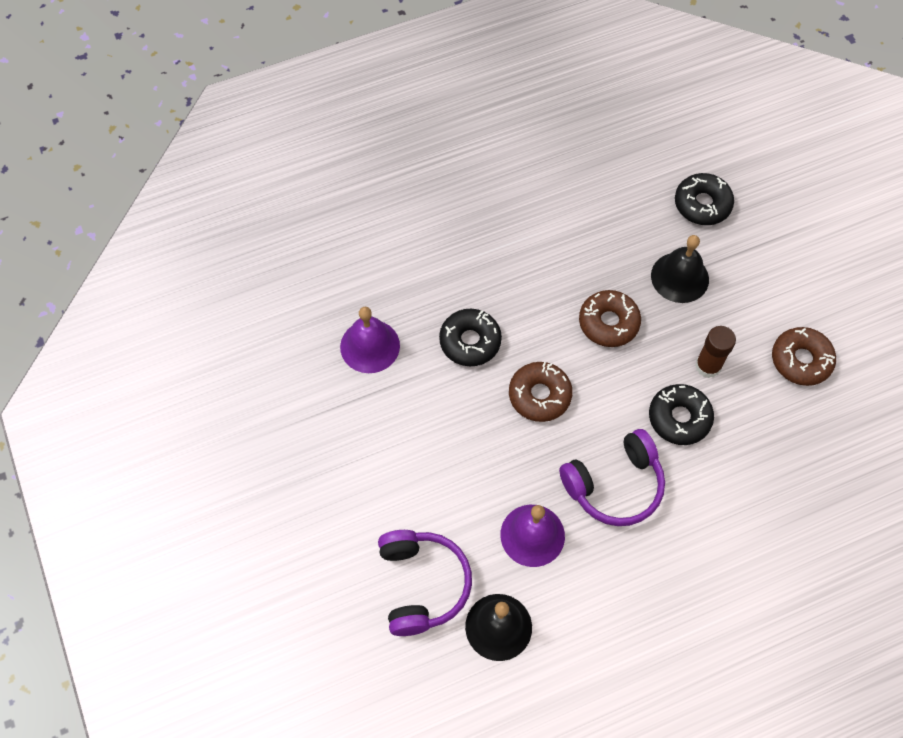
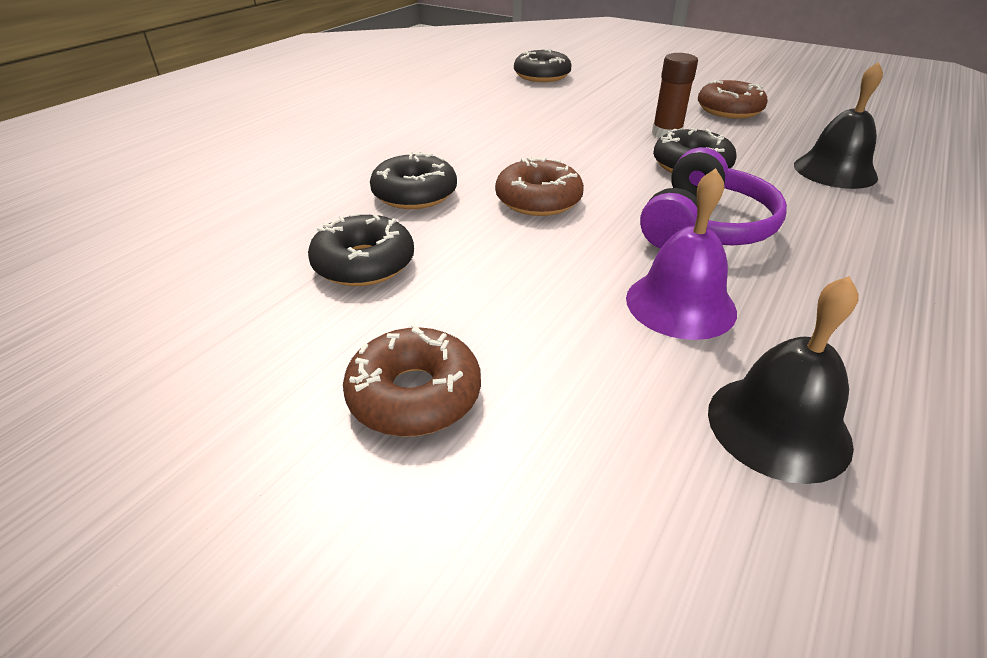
camera: 35 degrees left, 25 degrees down
purple bell [340,307,400,373] -> none
purple headphones [378,530,472,636] -> none
brown donut [579,290,641,347] -> brown donut moved to [343,324,481,437]
black bell [651,235,709,303] -> black bell moved to [794,62,883,189]
none -> black donut [308,213,414,286]

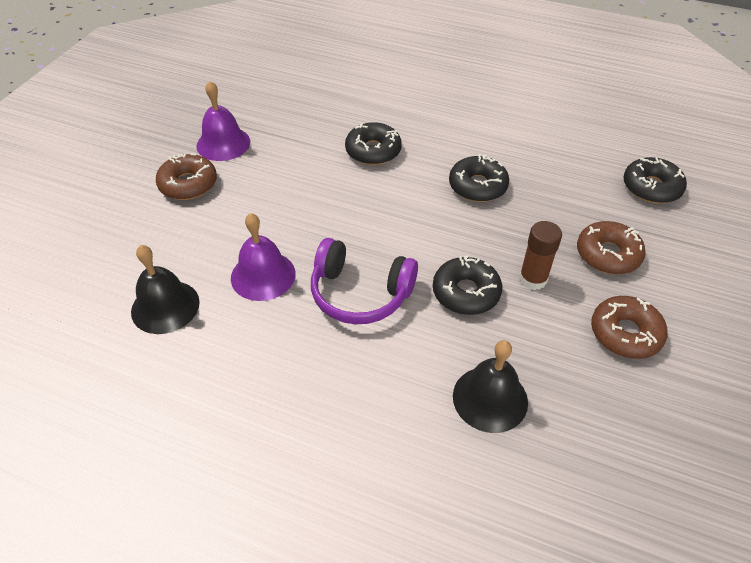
camera: 80 degrees right, 10 degrees up
black donut [308,213,414,286] -> black donut moved to [449,154,509,202]
brown donut [495,157,584,216] -> brown donut moved to [577,221,646,274]
none -> purple bell [196,81,250,161]

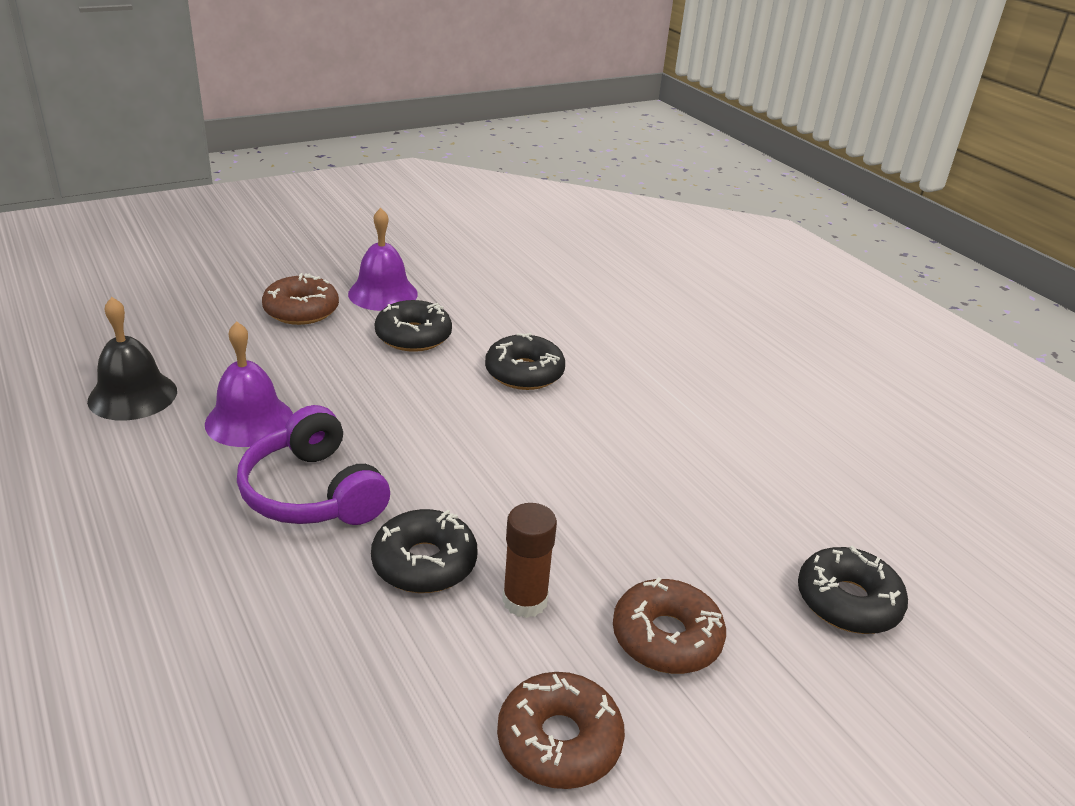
camera: 35 degrees right, 15 degrees down
black donut [449,154,509,202] -> black donut moved to [375,300,452,352]
black bell [453,340,528,433] -> none

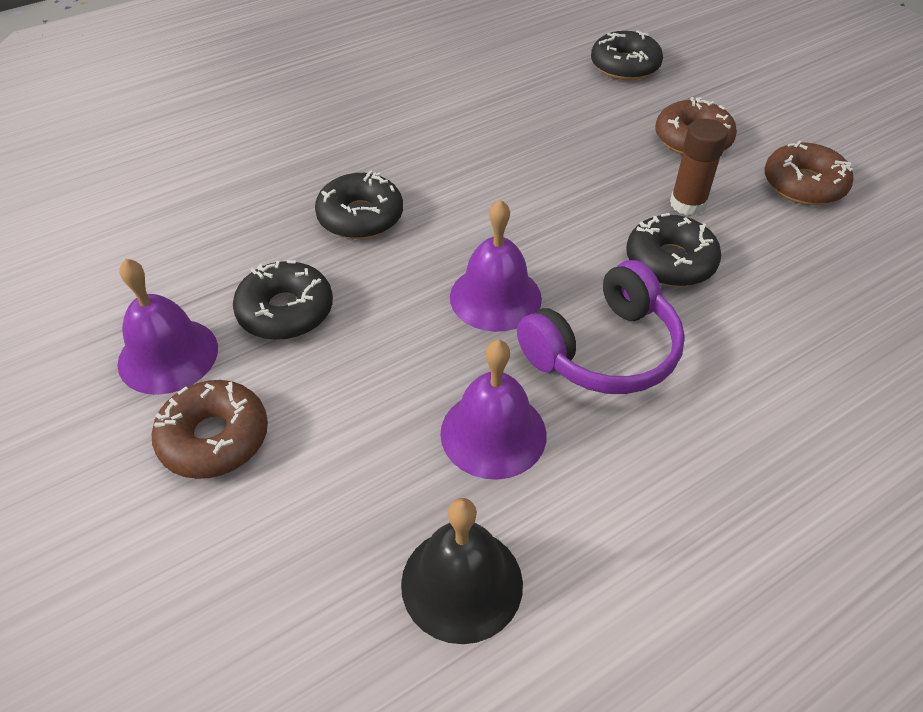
camera: 90 degrees left, 15 degrees up
none -> purple bell [450,199,542,332]

